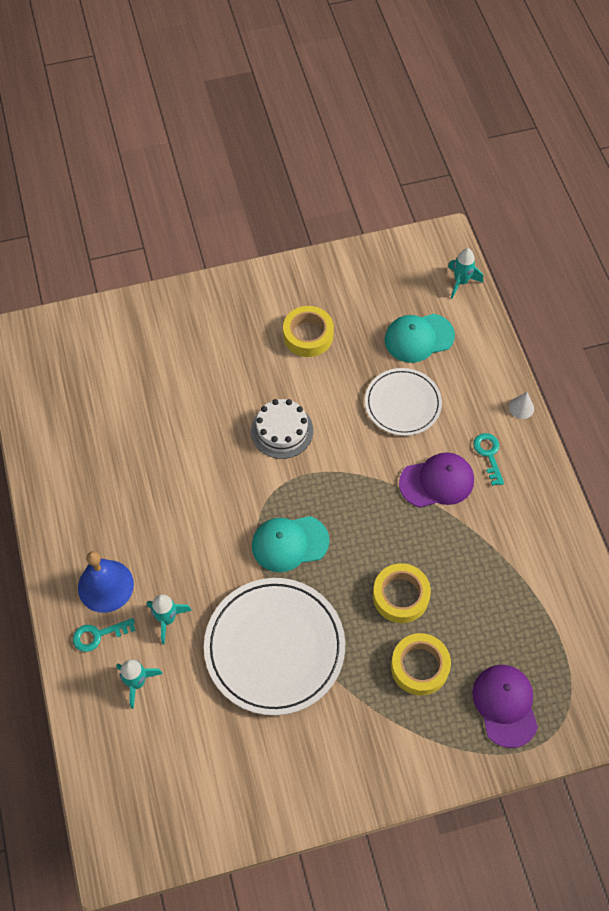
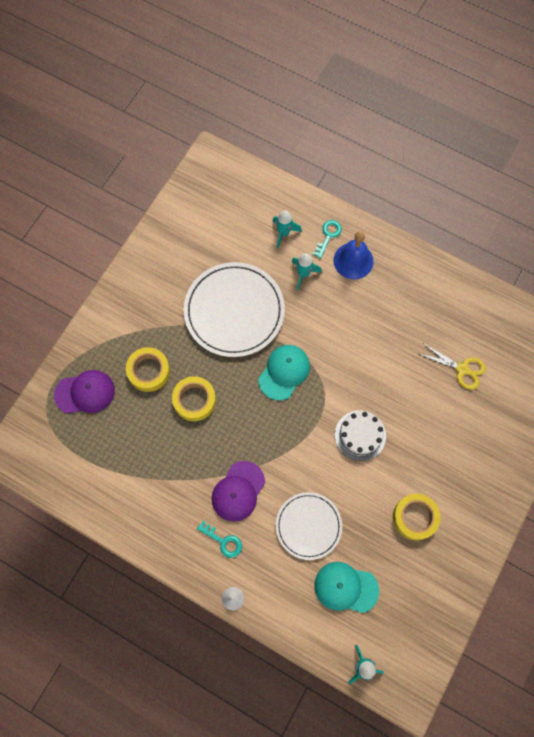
camera: 135 degrees right, 10 degrees up
turquoise cap [384,314,455,363] -> turquoise cap turned 105 degrees counterclockwise [314,562,379,613]
purple cap [472,665,538,748] -> purple cap turned 45 degrees counterclockwise [54,370,115,414]
none -> yellow scissors [420,344,486,390]

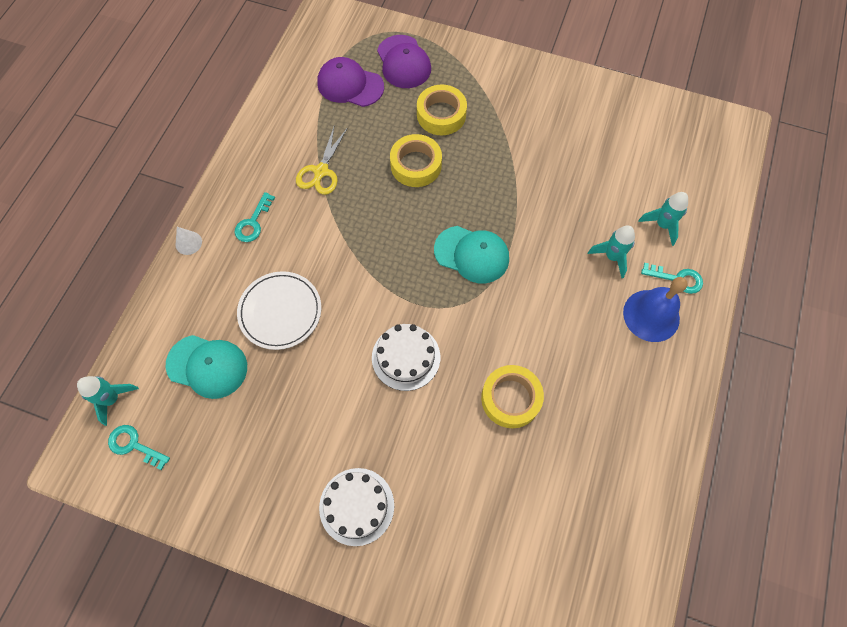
camera: 80 degrees right, 5 degrees down
white plate [184,262,285,357] -> none
purple cap [212,461,265,522] -> purple cap moved to [317,57,384,107]
turquoise cap [314,562,379,613] -> turquoise cap turned 105 degrees clockwise [165,335,247,399]
yellow tape [393,494,440,540] -> yellow tape moved to [481,365,544,428]
yellow scissors [420,344,486,390] -> yellow scissors moved to [296,127,347,195]
none -> turquoise key [108,425,170,470]
none -> white cake [319,468,394,546]

